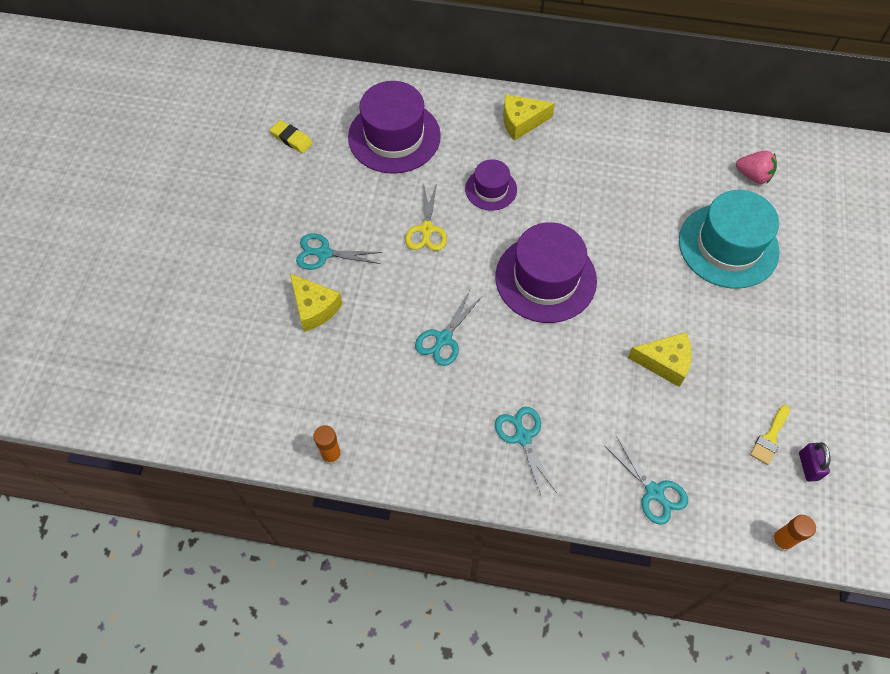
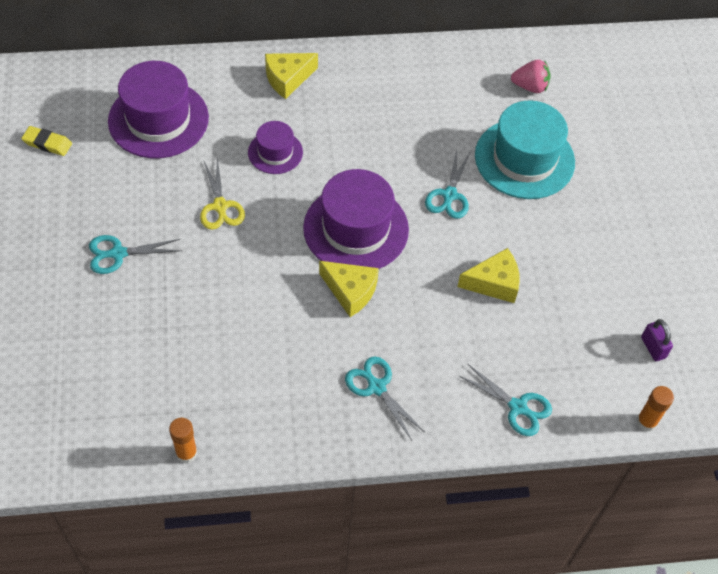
camera: 20 degrees left, 5 degrees down
yellow cheese [290,273,342,332] -> yellow cheese moved to [319,261,379,317]
turquoise scissors [415,291,482,366] -> turquoise scissors moved to [425,150,471,219]
yellow brush [750,405,790,465] -> none

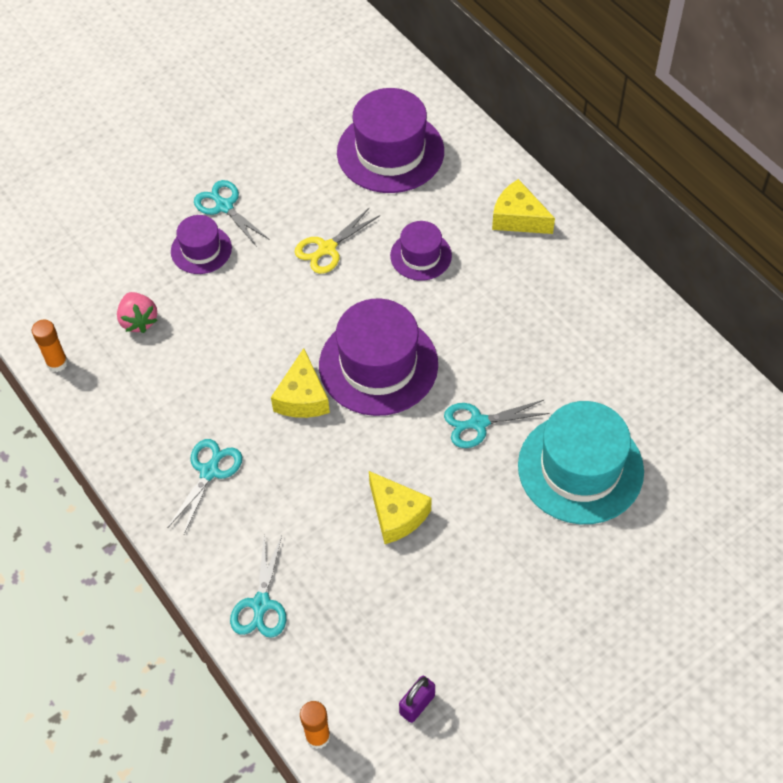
camera: 65 degrees right, 0 degrees up
yellow eraser [21,126,72,156] -> none
pink strawberry [511,60,551,93] -> pink strawberry moved to [117,292,158,333]
none -> purple hat [171,215,232,274]

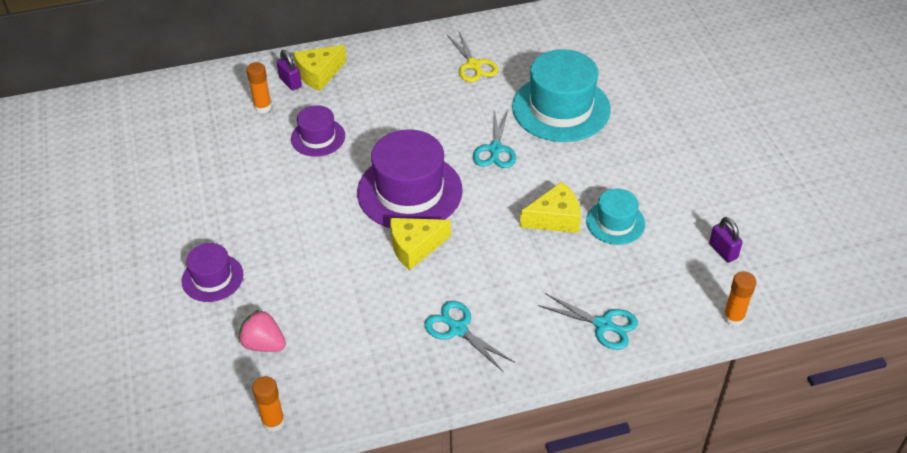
camera: 70 degrees left, 10 degrees down
pink strawberry [117,292,158,333] -> pink strawberry turned 150 degrees counterclockwise [239,309,286,352]
turquoise scissors [194,180,270,247] -> none
yellow cheese [271,348,330,418] -> yellow cheese turned 135 degrees clockwise [390,218,451,270]
yellow scissors [295,208,380,274] -> yellow scissors moved to [447,32,498,82]
purple hat [337,88,444,193] -> none
none -> orange glue stick [246,62,272,113]
none -> purple padlock [277,50,302,90]
none -> turquoise hat [586,188,645,245]

